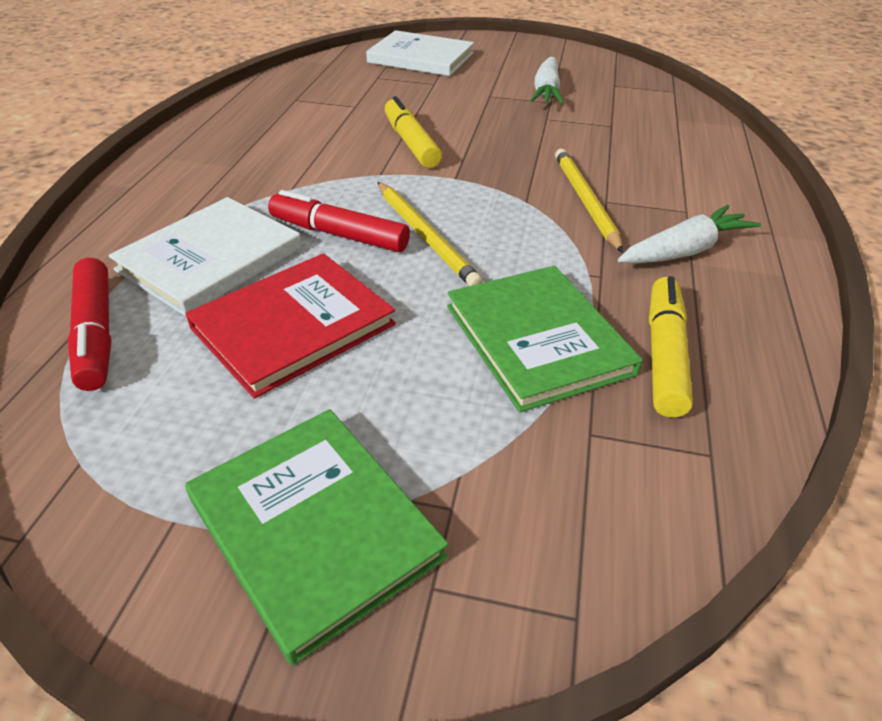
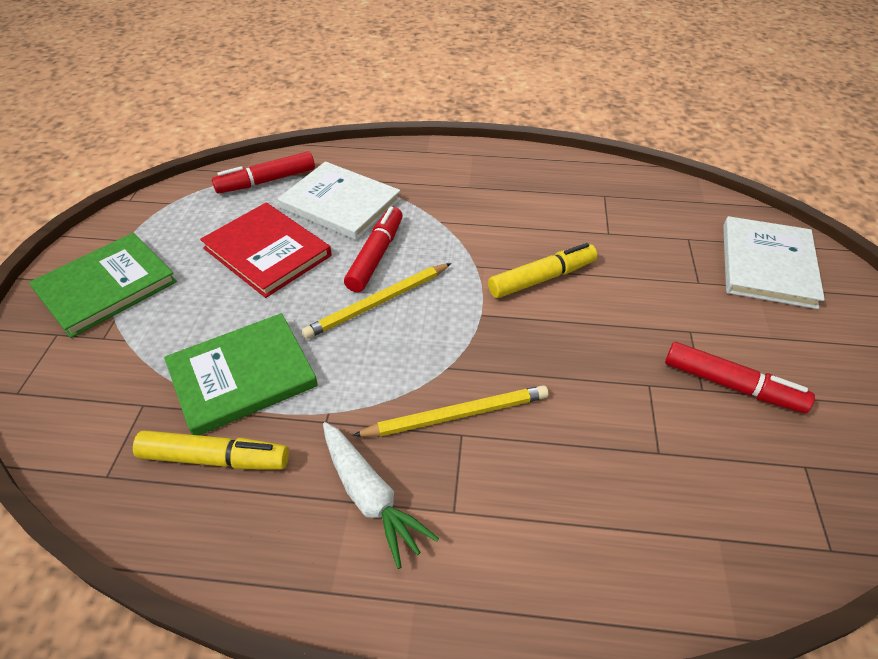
camera: 85 degrees right, 5 degrees up
white carrot [530,57,564,104] -> red marker [665,342,815,413]

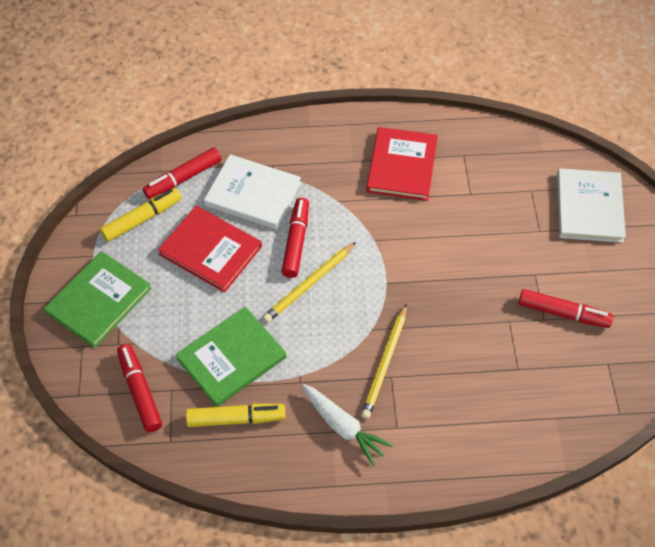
camera: 10 degrees left, 10 degrees up
yellow pencil [352,385,549,437] -> yellow pencil turned 135 degrees clockwise [361,304,407,419]
yellow marker [488,243,597,298] -> yellow marker moved to [100,188,182,242]
none -> red marker [117,344,162,432]
none -> red book [366,127,438,201]

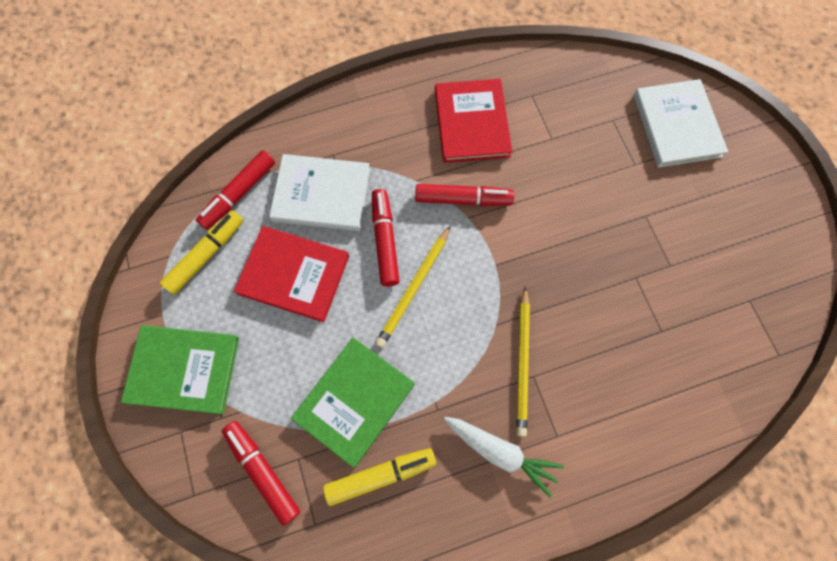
camera: 15 degrees left, 15 degrees up
green book [44,251,151,348] -> green book turned 75 degrees clockwise [121,325,239,414]
red marker [518,289,613,328] -> red marker moved to [415,184,514,206]

